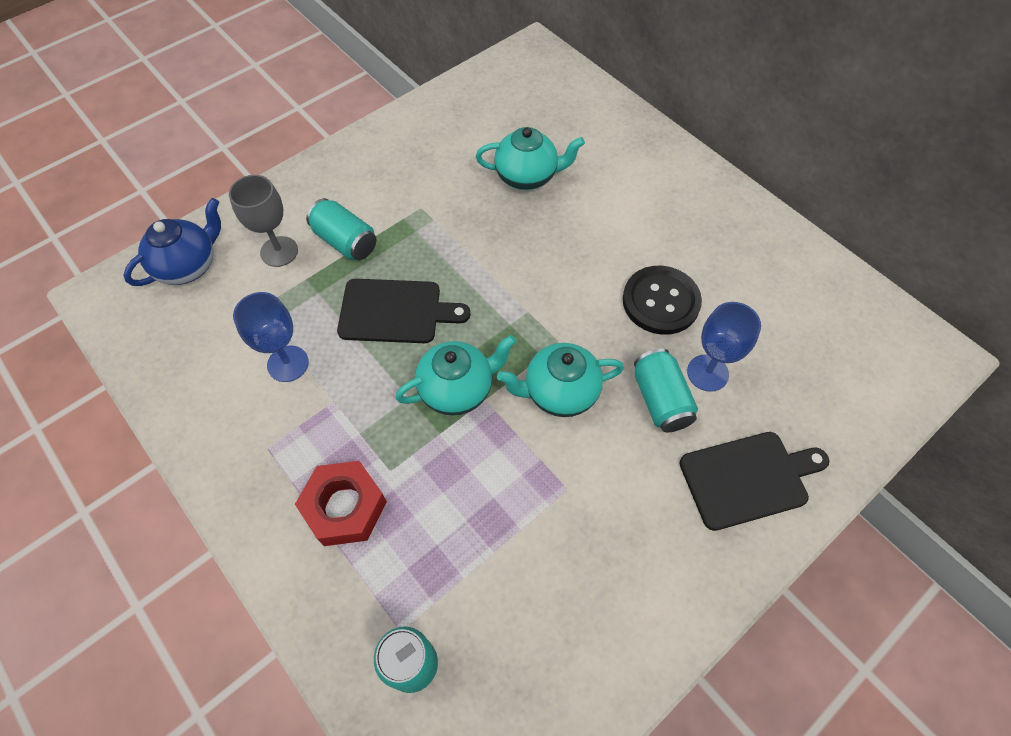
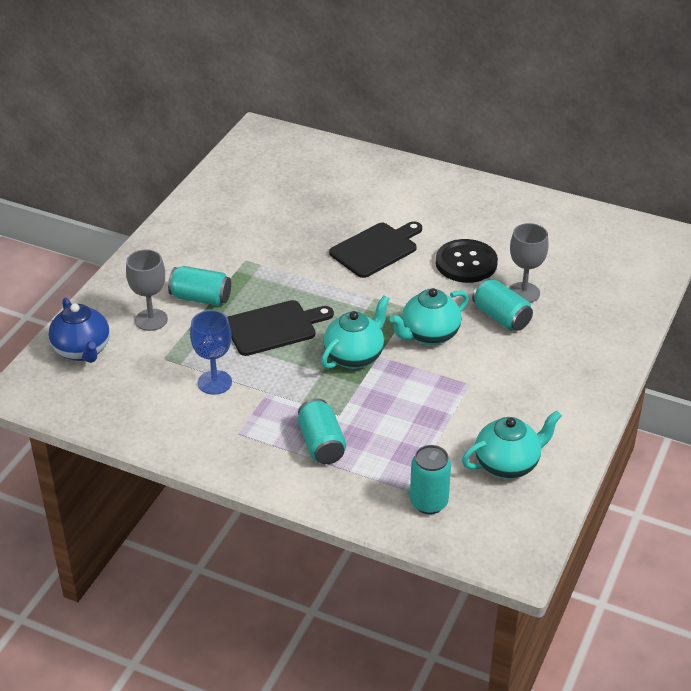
camera: 25 degrees left, 20 degrees down
blue teapot [123,198,221,286] -> blue teapot turned 135 degrees clockwise [49,298,110,363]
red nut [295,461,387,546] -> turquoise can [298,398,346,464]
turquoise teapot [476,127,585,190] -> turquoise teapot moved to [462,411,562,479]
black cutting board [680,432,829,531] -> black cutting board moved to [329,221,422,278]
blue goblet [687,302,761,392] -> grey goblet [509,223,548,303]

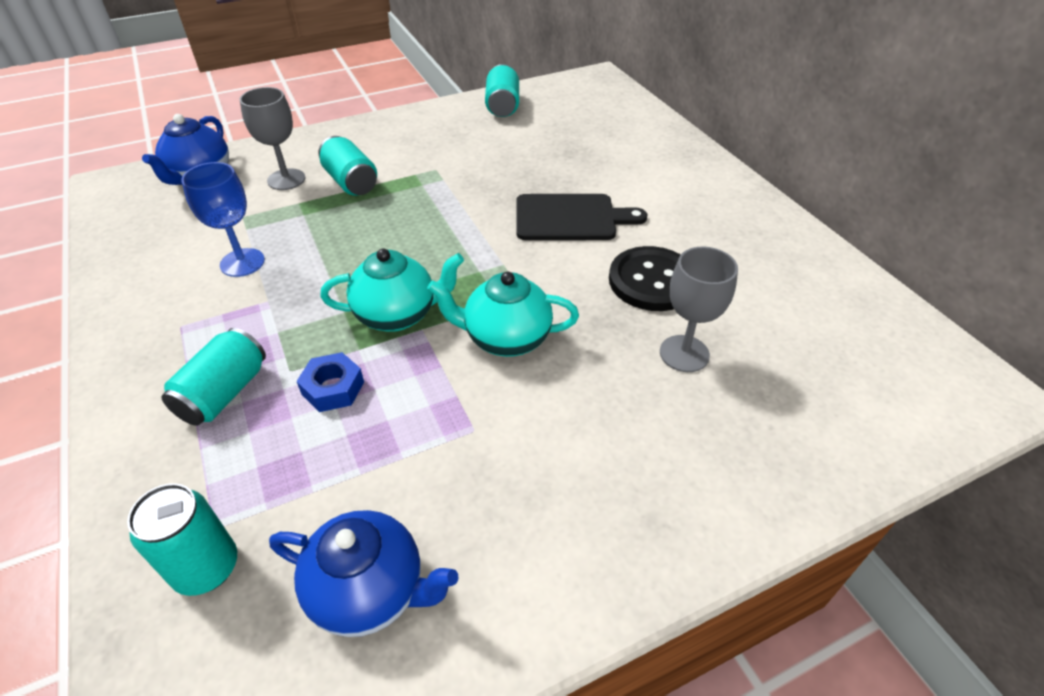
camera: 40 degrees right, 5 degrees up
black cutting board [227,300,334,356] -> none
turquoise teapot [462,411,562,479] -> blue teapot [269,510,459,637]
turquoise can [472,278,533,331] -> turquoise can moved to [485,64,519,117]
none -> blue nut [297,352,364,412]

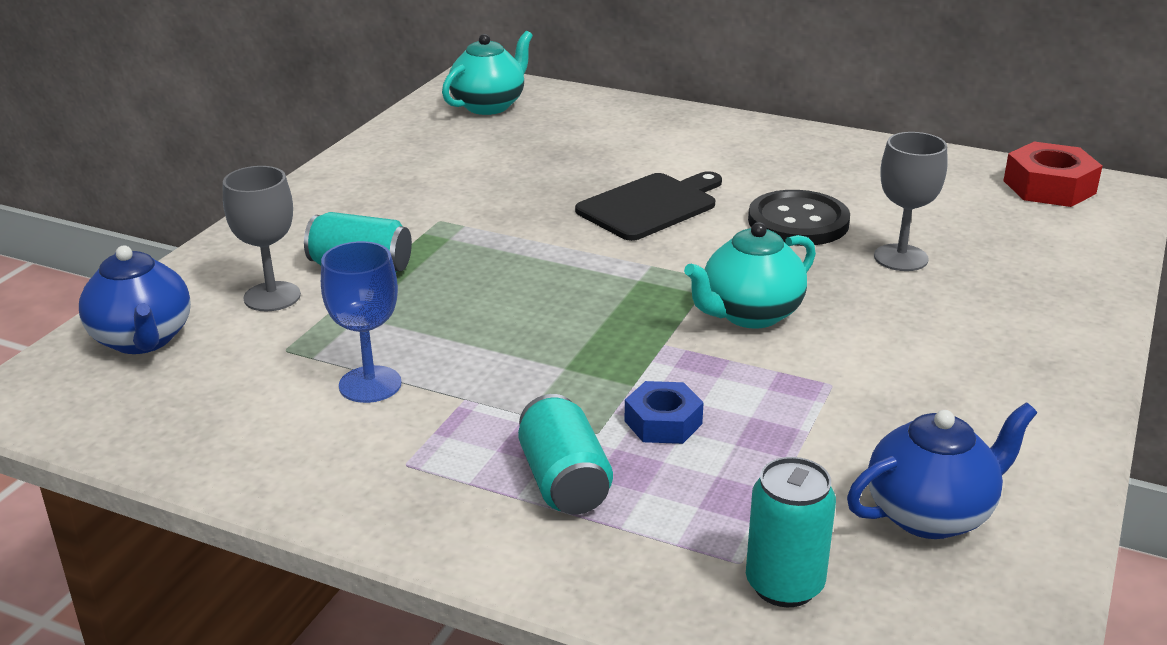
camera: 40 degrees left, 15 degrees down
turquoise teapot [320,248,464,332] -> turquoise teapot moved to [442,31,533,115]
turquoise can [485,64,519,117] -> none
none -> red nut [1003,142,1102,207]

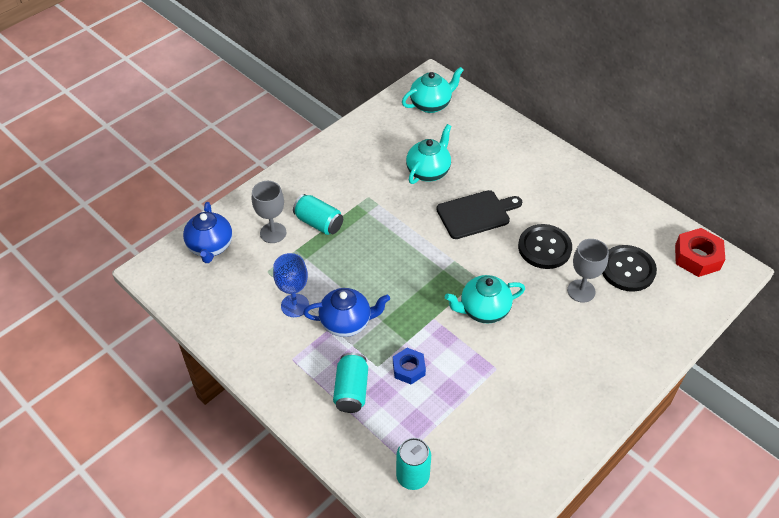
camera: 20 degrees right, 20 degrees up
blue teapot [847,402,1037,539] -> blue teapot moved to [303,288,390,337]
none -> turquoise teapot [406,124,451,184]
none -> black button [602,245,657,292]

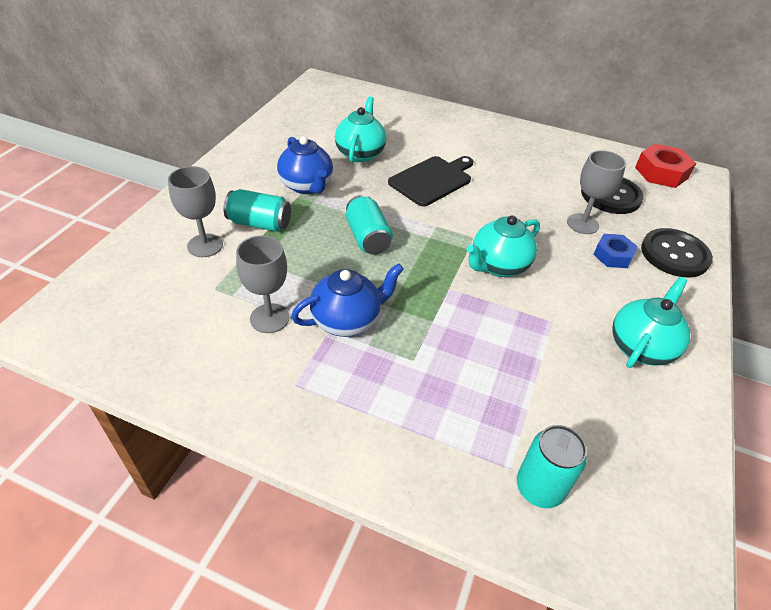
camera: 25 degrees left, 5 degrees down
blue teapot [183,202,232,263] -> blue teapot moved to [277,136,333,194]
blue goblet [273,253,309,317] -> grey goblet [236,235,289,333]
turquoise can [333,353,368,413] -> turquoise can moved to [346,195,393,255]
blue nut [393,348,426,384] -> blue nut moved to [593,234,638,268]
turquoise teapot [402,67,464,113] -> turquoise teapot moved to [612,277,690,368]
black button [518,224,572,269] -> black button moved to [641,228,713,277]

